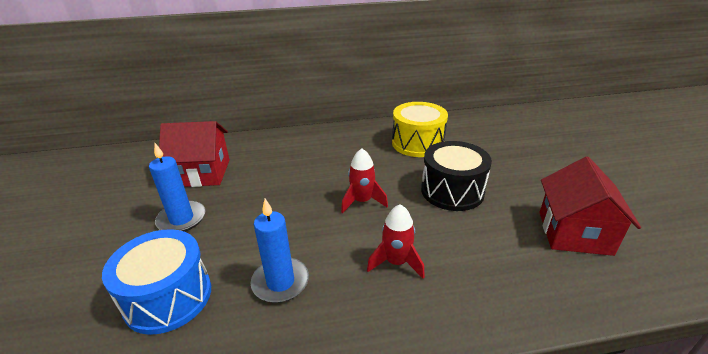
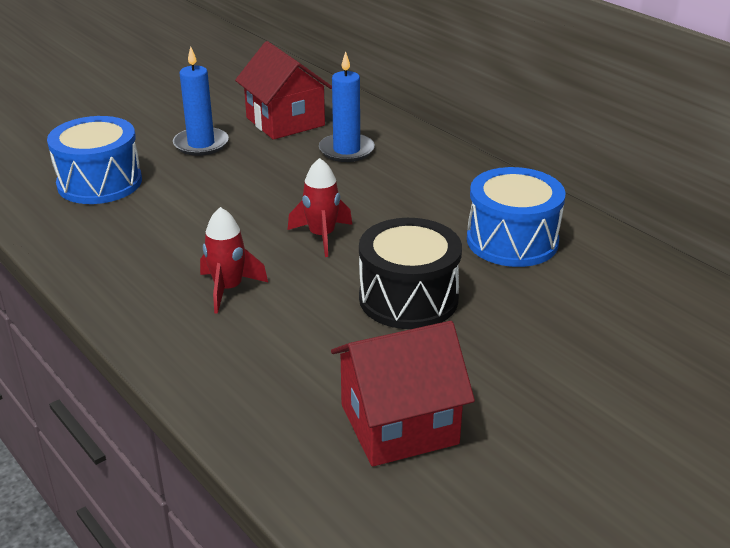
camera: 60 degrees right, 0 degrees up
blue candle [251,199,309,303] -> blue candle moved to [319,51,375,162]
yellow drum [392,102,448,157] -> blue drum [467,167,566,267]

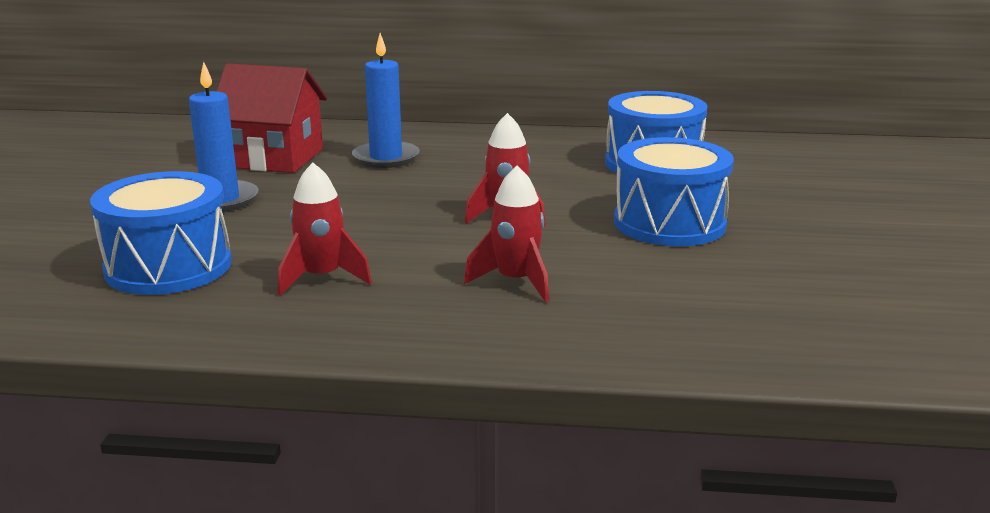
camera: 45 degrees left, 10 degrees down
red house [331,321,475,467] -> none
black drum [359,218,462,329] -> blue drum [614,137,734,246]
none -> red rocket [278,163,372,295]

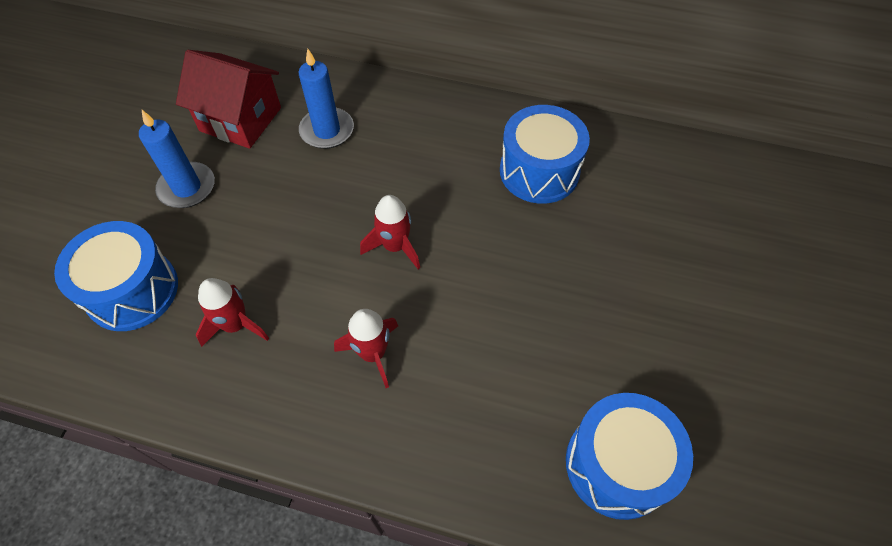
camera: 10 degrees right, 35 degrees up
blue drum [614,137,734,246] -> blue drum moved to [566,393,693,520]

